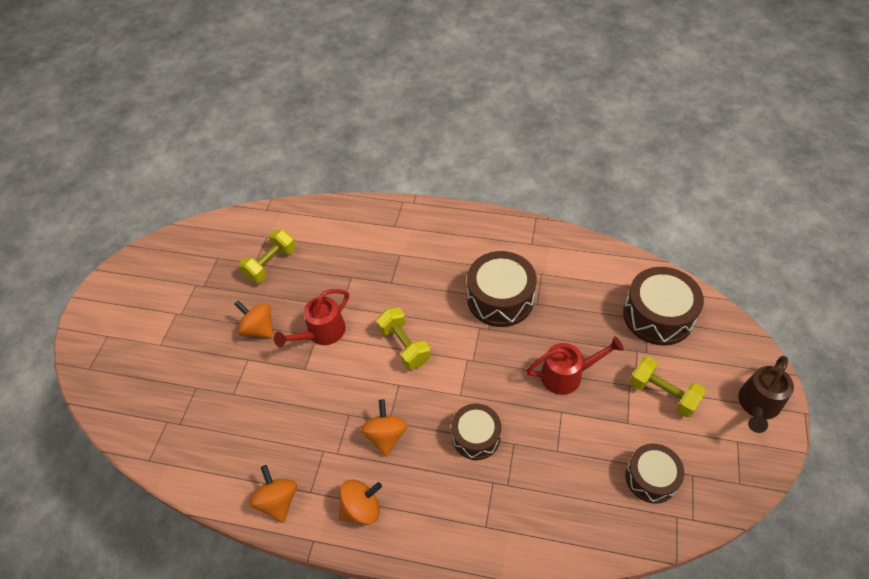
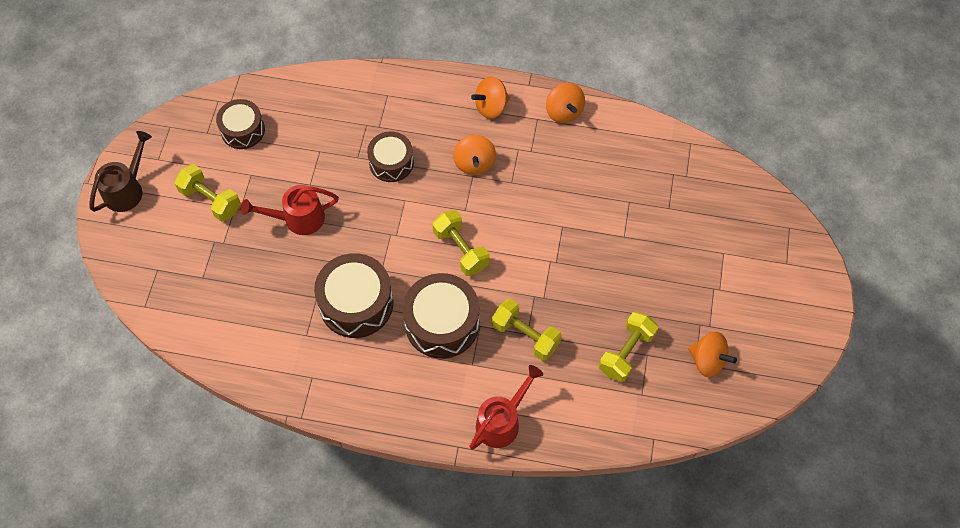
camera: 175 degrees right, 10 degrees up
orange spinning top [234,301,274,339] -> orange spinning top moved to [688,332,737,377]
red watering can [274,289,349,348] -> red watering can moved to [469,365,543,450]
brown drum [623,267,704,345] -> brown drum moved to [403,273,479,359]
none -> yellow dumbbell [492,299,562,361]

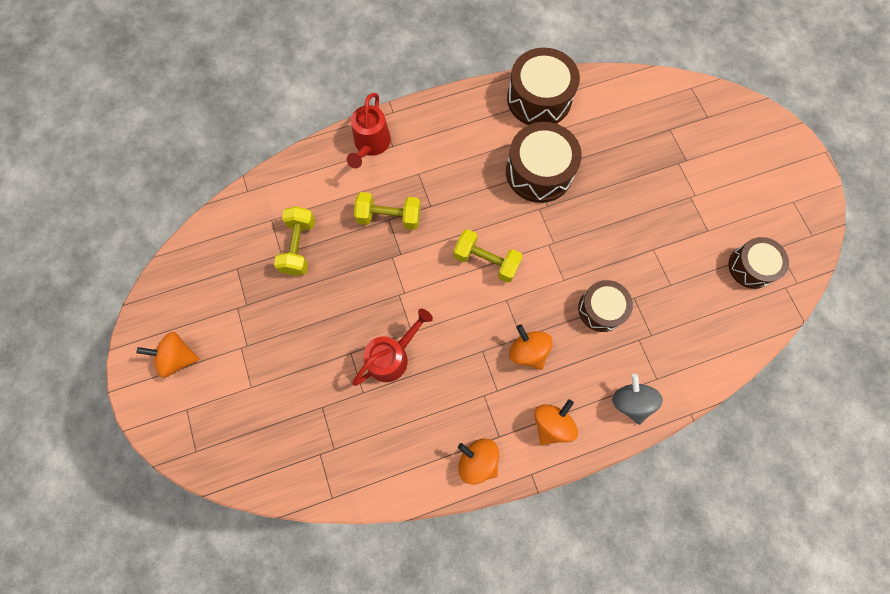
camera: 150 degrees right, 10 degrees up
brown watering can [90,131,152,212] -> none
yellow dumbbell [174,164,240,222] -> none
red watering can [241,185,339,235] -> red watering can moved to [352,309,433,386]
brown drum [403,273,479,359] -> brown drum moved to [507,48,580,125]
orange spinning top [688,332,737,377] -> orange spinning top moved to [136,332,200,378]
none -> grey spinning top [612,374,663,425]

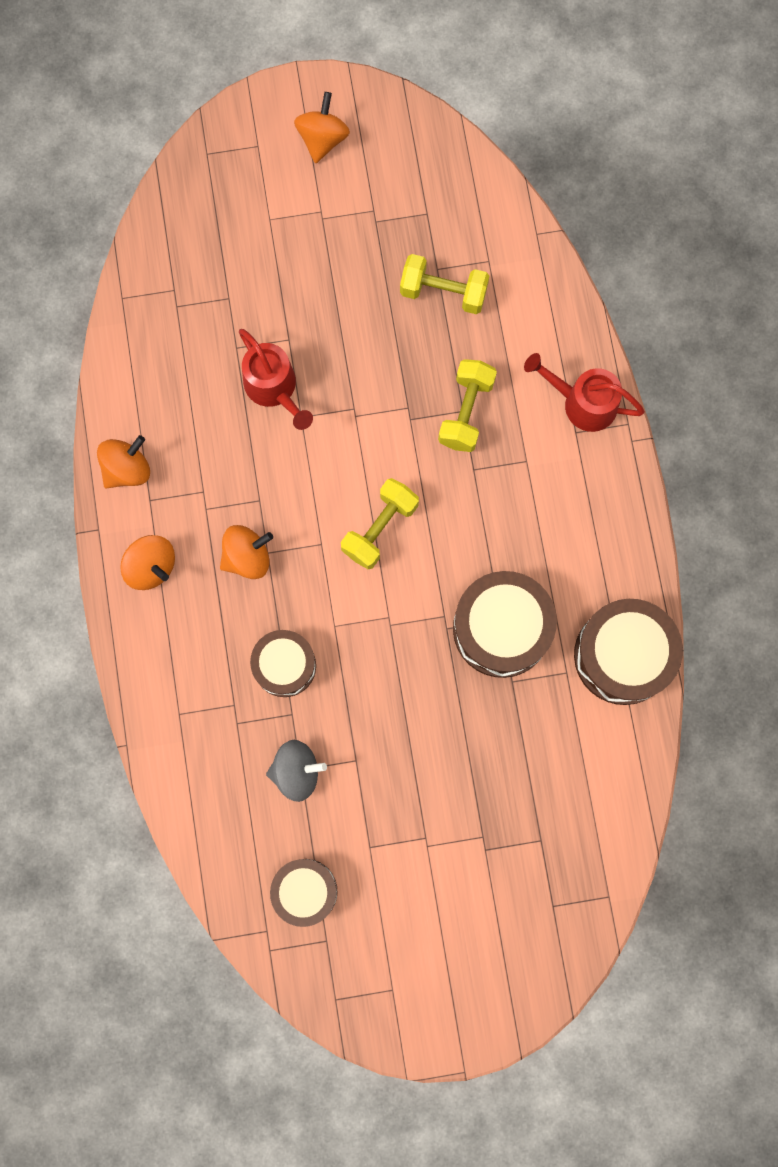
camera: 100 degrees right, 5 degrees up
grey spinning top [612,374,663,425] -> grey spinning top moved to [266,740,327,802]

